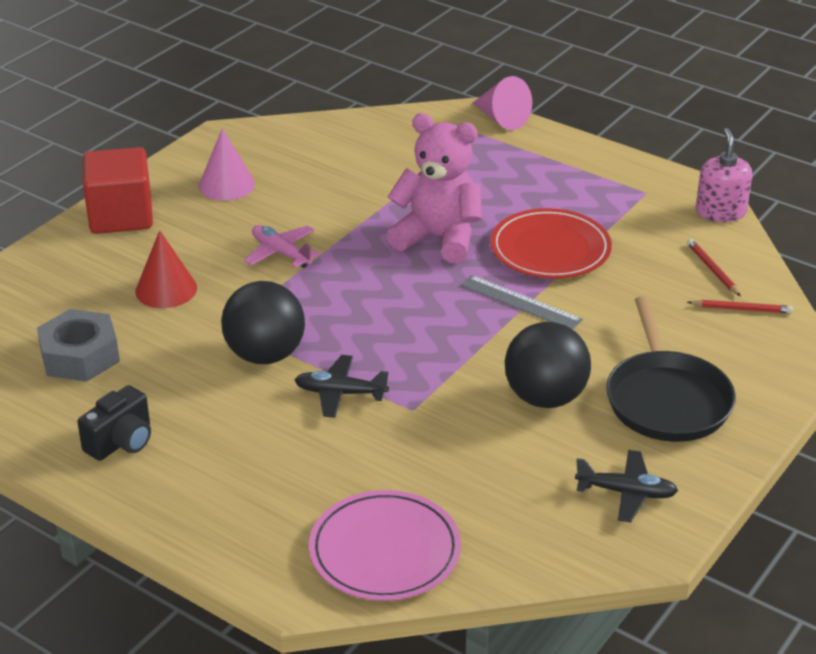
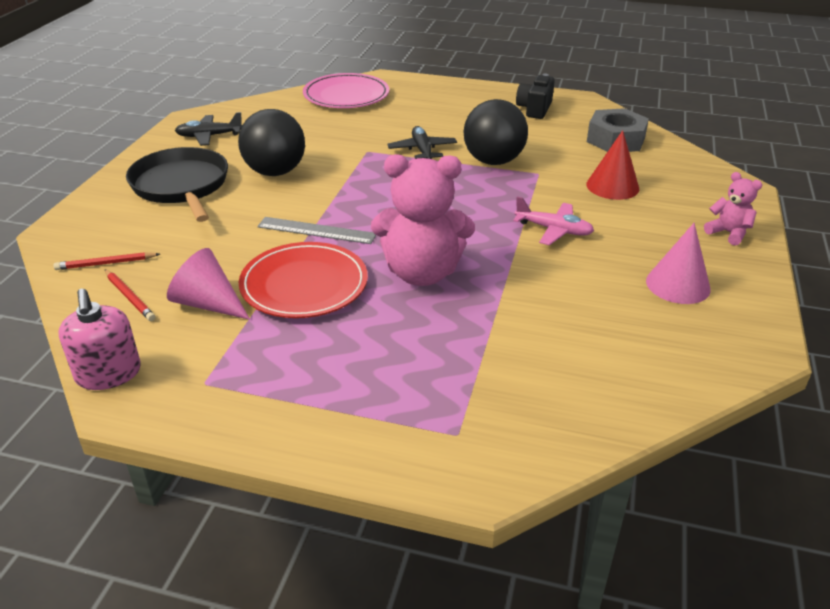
camera: 160 degrees right, 0 degrees up
red cube [83,147,153,234] -> pink teddy bear [704,172,762,245]
black plane [295,355,389,418] -> black plane turned 90 degrees counterclockwise [387,126,457,159]
pink cone [473,76,532,130] -> pink cone moved to [167,248,250,320]

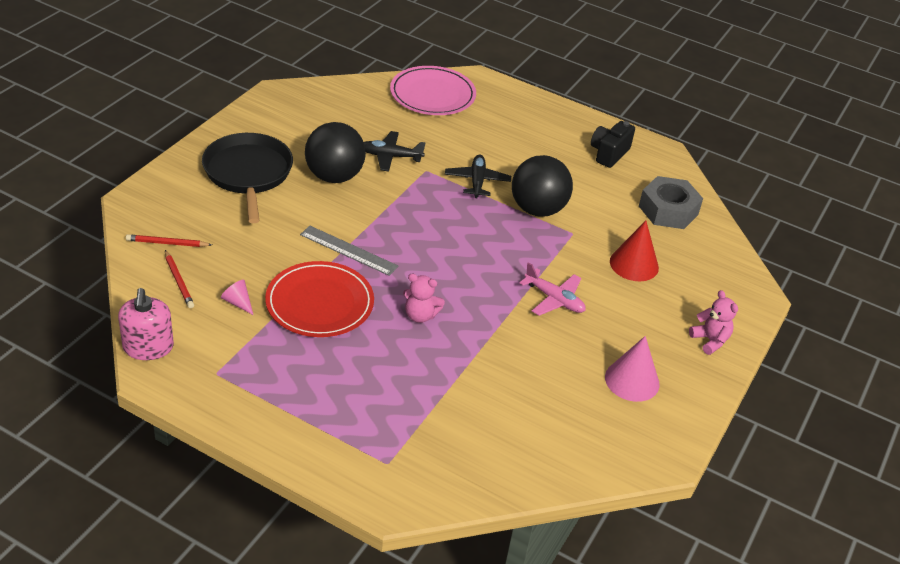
camera: 10 degrees right, 5 degrees up
pink cone [167,248,250,320] -> pink cone [221,280,253,315], size x0.54
black plane [175,112,242,146] -> black plane moved to [364,131,426,172]
pink teddy bear [371,154,475,286] -> pink teddy bear [403,274,445,323], size x0.49

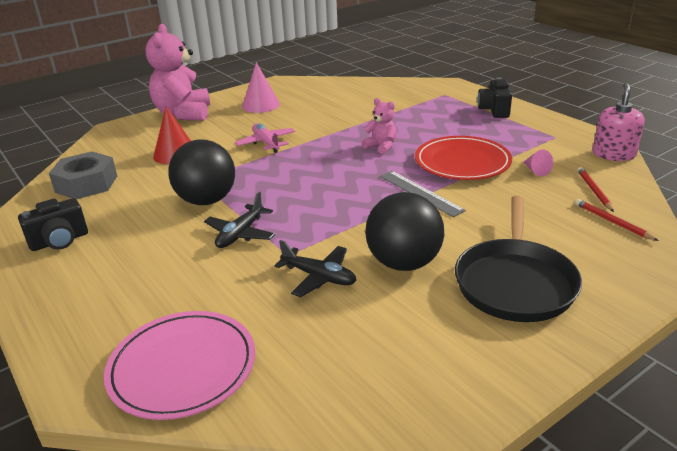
camera: 150 degrees left, 10 degrees down
red pencil [126,234,212,247] -> red pencil turned 150 degrees counterclockwise [575,199,659,241]
pink teddy bear [689,290,738,355] -> pink teddy bear [146,24,210,120], size x2.05
none -> black camera [477,77,512,118]

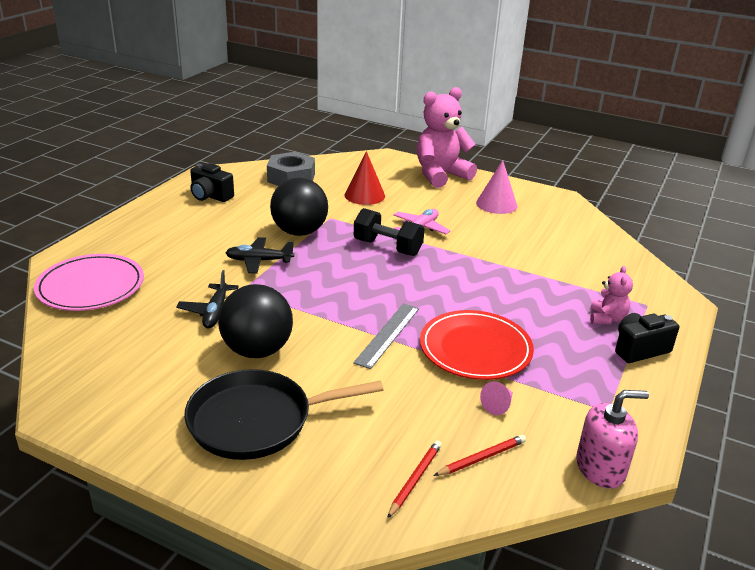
camera: 60 degrees right, 0 degrees up
pink teddy bear [362,98,396,154] -> pink teddy bear moved to [590,266,633,324]
none -> black dumbbell [354,208,425,256]

